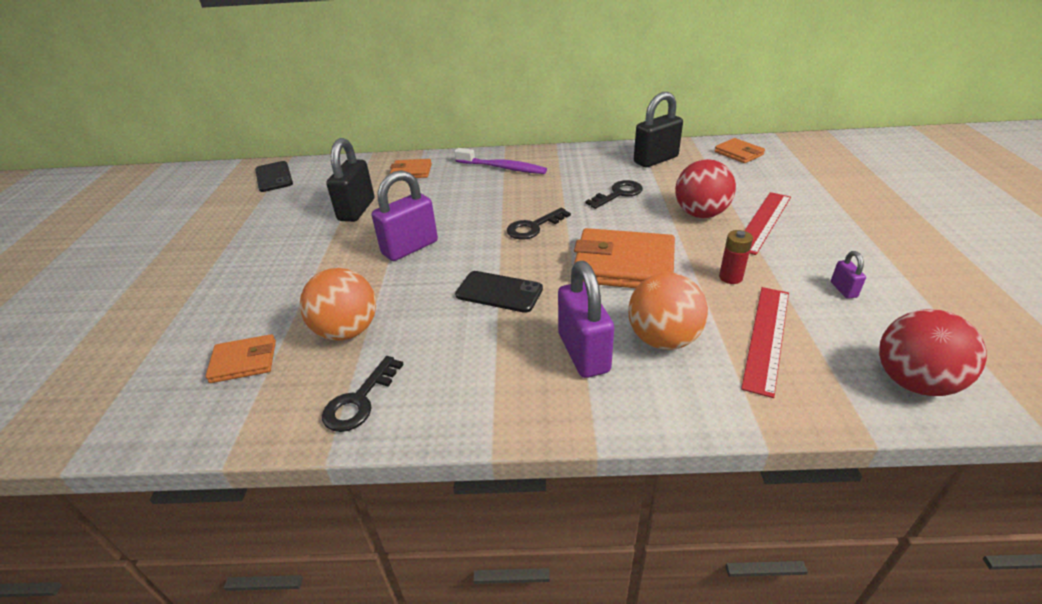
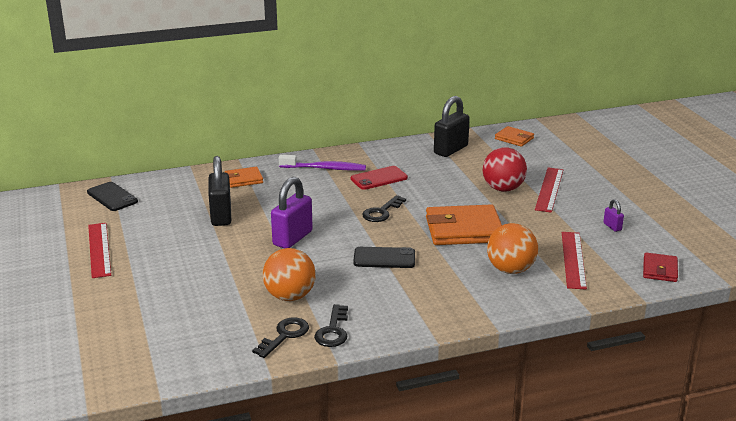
camera: 20 degrees left, 10 degrees down
orange wallet [205,334,276,383] -> none
purple padlock [558,261,614,378] -> none
black key [585,180,643,209] -> black key moved to [252,318,309,358]
red battery [719,230,753,284] -> none
red ball [879,309,987,396] -> red wallet [643,253,678,282]
none -> red ruler [88,223,111,278]
none -> red phone [351,166,408,190]

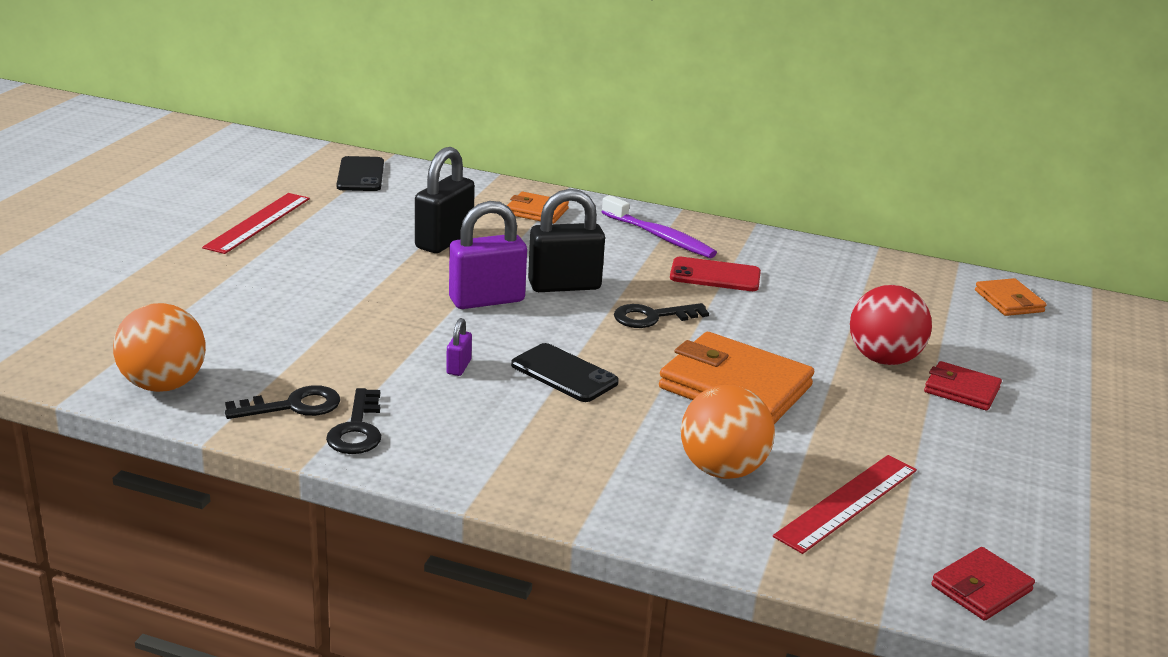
camera: 35 degrees right, 0 degrees up
orange ball [263,248,316,301] -> orange ball moved to [113,303,206,392]
black key [314,304,348,347] -> black key turned 45 degrees counterclockwise [326,388,381,454]
black padlock [434,96,470,157] -> black padlock moved to [528,189,605,292]
red ruler [535,167,563,213] -> red wallet [924,361,1002,411]
purple padlock [603,199,624,232] -> purple padlock moved to [446,318,472,376]

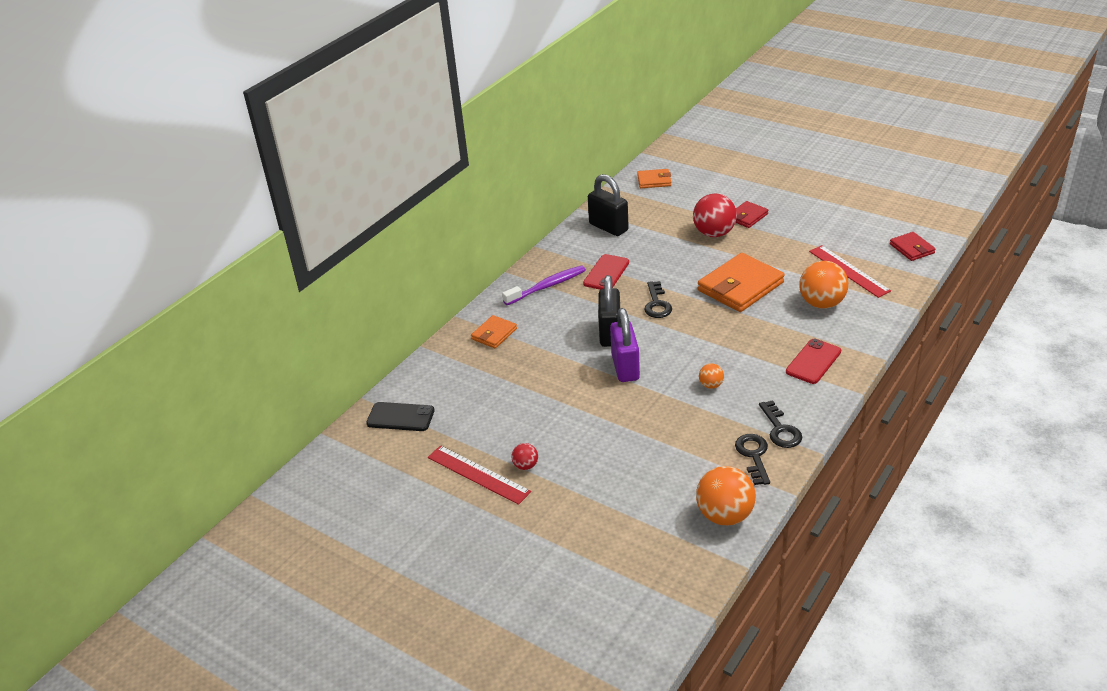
camera: 70 degrees left, 10 degrees up
black key [326,388,381,454] -> black key turned 60 degrees clockwise [759,400,803,448]
black padlock [415,147,475,253] -> black padlock moved to [588,174,629,236]
purple padlock [446,318,472,376] -> orange ball [699,363,724,389]
black phone [511,343,619,402] -> none
none -> red ball [511,443,538,470]
none -> red phone [786,339,841,384]

